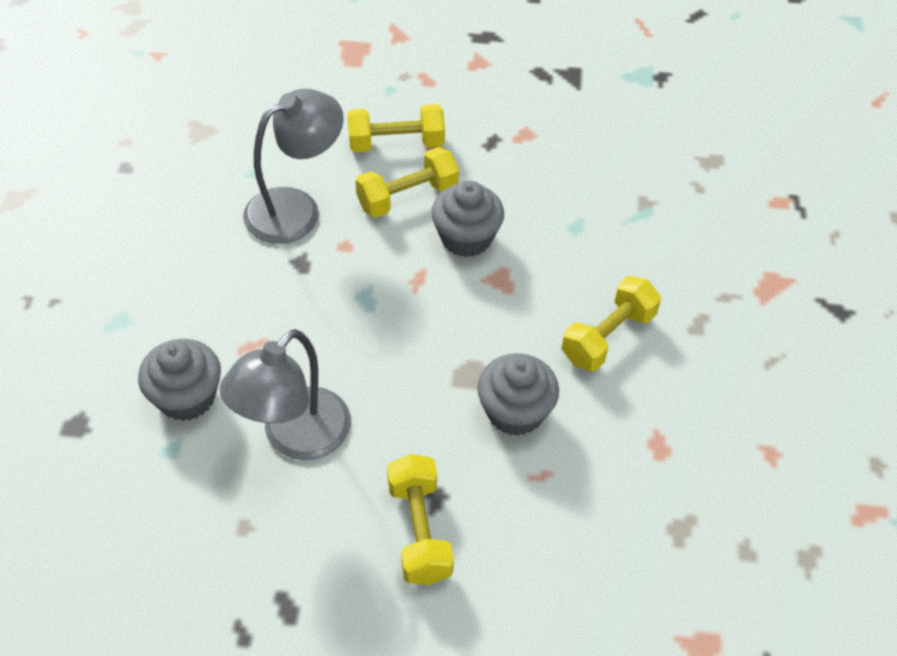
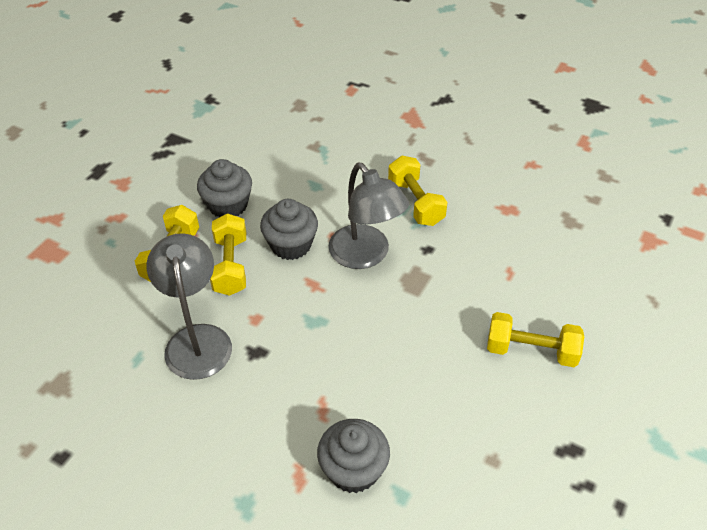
camera: 65 degrees left, 5 degrees down
grey lamp [219,329,351,460] -> grey lamp moved to [328,163,409,269]
grey cupcake [477,353,559,436] -> grey cupcake moved to [197,159,252,217]

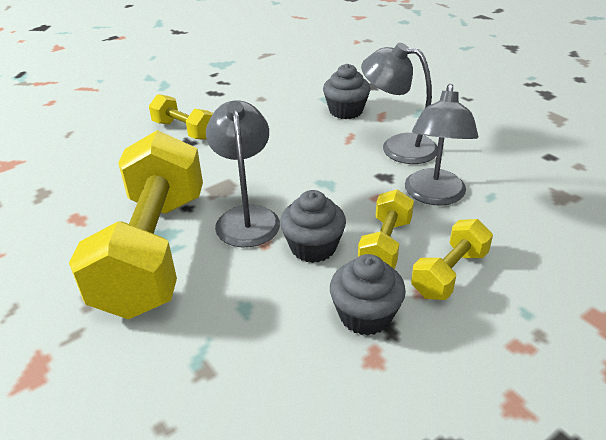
camera: 155 degrees left, 10 degrees down
yellow dumbbell [388,156,447,226] -> yellow dumbbell [69,130,203,320], size x2.14
none -> grey lamp [361,43,438,164]

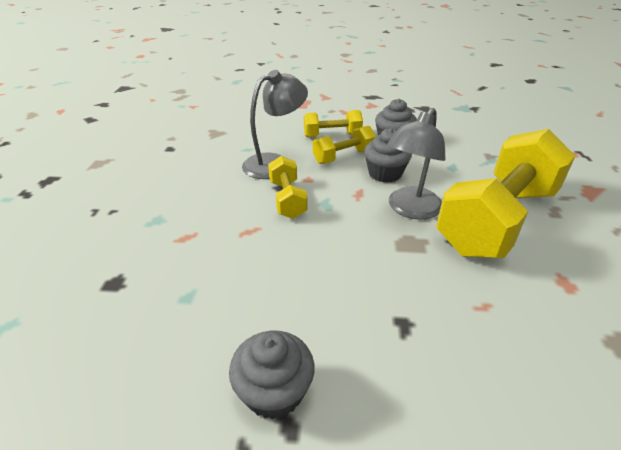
camera: 140 degrees left, 0 degrees up
yellow dumbbell [149,94,213,140] -> yellow dumbbell moved to [268,156,308,219]
grey cupcake [323,64,371,119] -> grey cupcake moved to [229,331,314,420]
grey lamp [361,43,438,164] -> none

